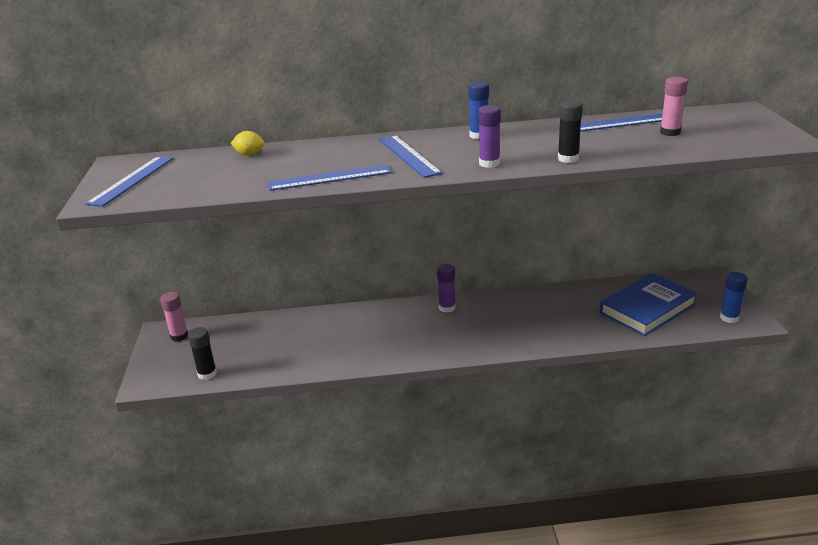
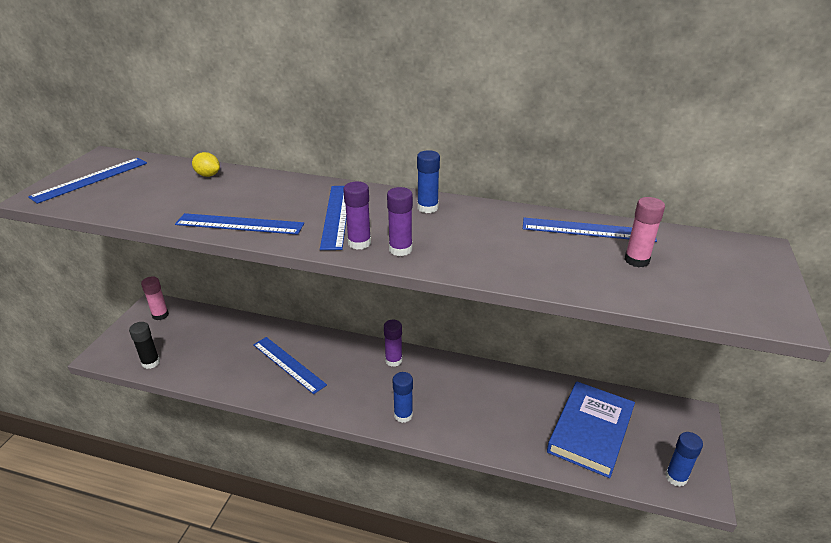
camera: 20 degrees right, 5 degrees up
black glue stick [558,100,583,163] -> none
blue book [600,273,698,336] -> blue book turned 45 degrees counterclockwise [547,382,635,478]
none -> blue ruler [253,337,327,394]
none -> purple glue stick [343,182,371,250]
none -> blue glue stick [393,372,413,423]

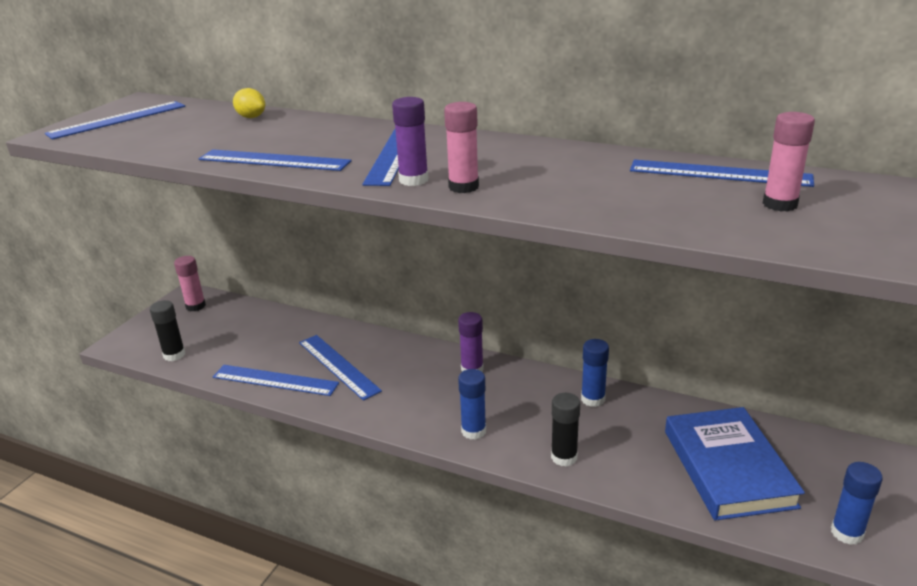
camera: 10 degrees right, 5 degrees down
purple glue stick [387,187,413,256] -> pink glue stick [444,102,479,193]
blue glue stick [417,150,440,213] -> blue glue stick moved to [581,339,609,407]
blue book [547,382,635,478] -> blue book turned 45 degrees counterclockwise [665,407,805,521]
none -> blue ruler [213,365,339,396]
none -> black glue stick [551,393,580,467]

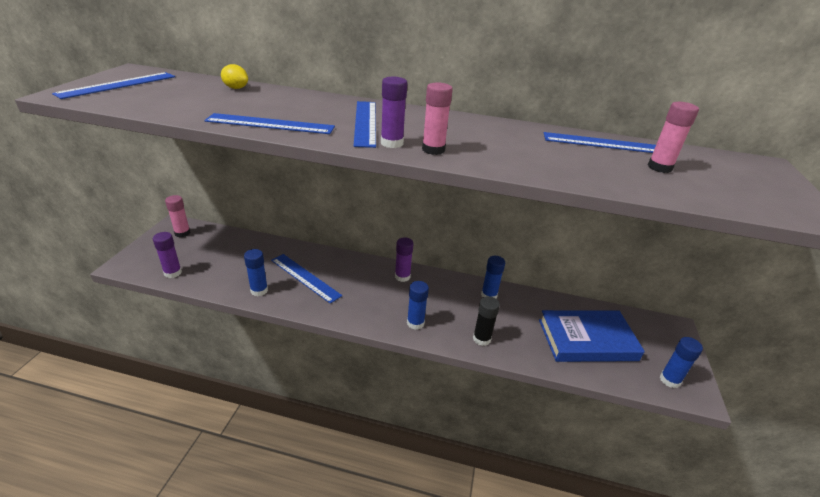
camera: 15 degrees left, 5 degrees up
black glue stick [150,300,185,361] -> purple glue stick [153,232,182,278]
blue ruler [213,365,339,396] -> blue glue stick [244,249,268,296]
blue book [665,407,805,521] -> blue book turned 75 degrees counterclockwise [539,310,645,362]

